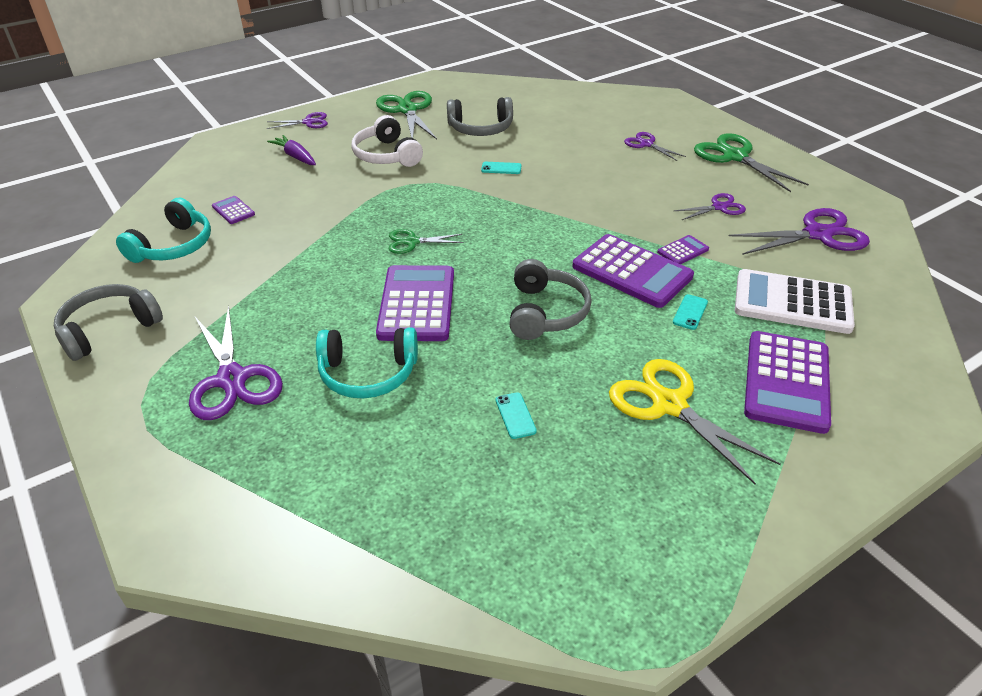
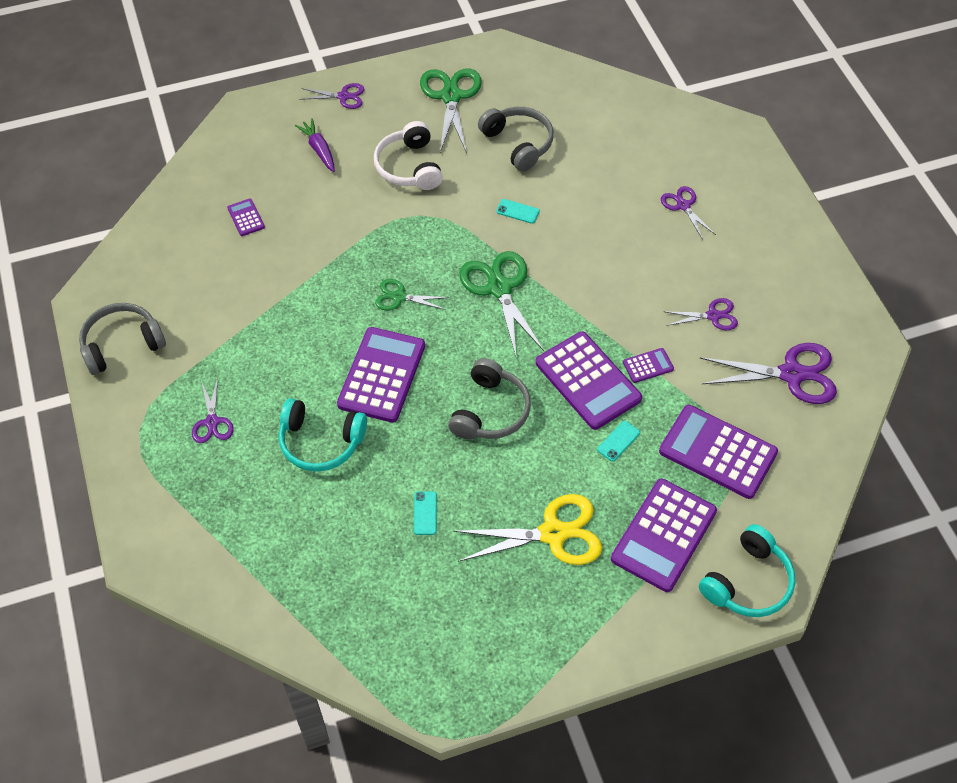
camera: 15 degrees right, 15 degrees up
turquoise headphones [116,198,211,263] -> turquoise headphones moved to [699,524,796,617]
purple scissors [189,305,283,420] -> purple scissors [192,378,234,443], size x0.56
grey headphones [447,97,513,136] -> grey headphones turned 135 degrees counterclockwise [478,107,554,171]
yellow scissors [609,359,781,484] -> yellow scissors turned 105 degrees clockwise [453,494,602,565]
green scissors [694,133,809,192] -> green scissors moved to [459,251,544,356]
white calculator [735,269,855,334] -> purple calculator [659,405,778,499]

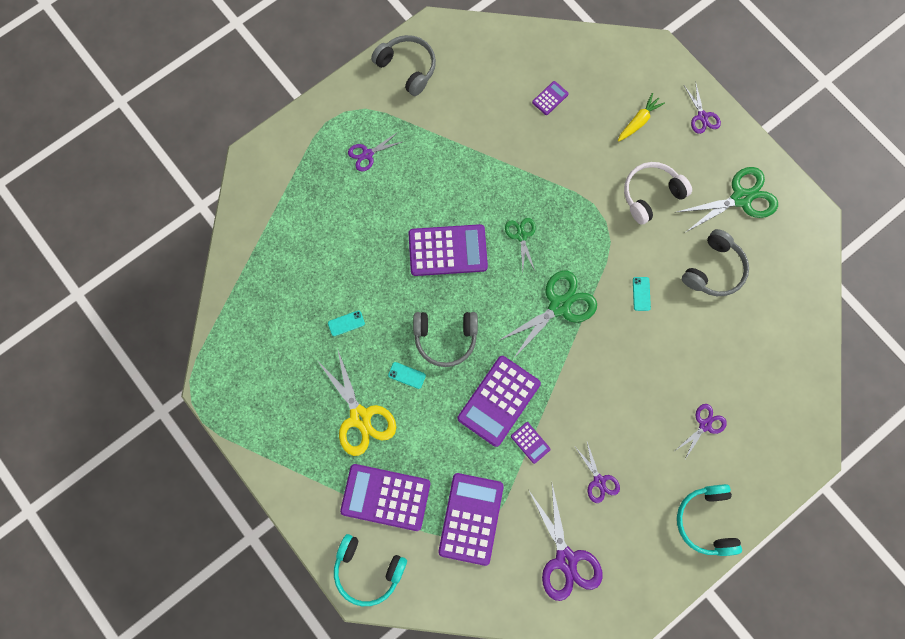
camera: 70 degrees right, 20 degrees up
turquoise headphones [279,398,367,472] -> turquoise headphones moved to [677,484,742,556]
purple carrot [295,118,335,172] -> yellow carrot [618,93,665,141]
turquoise phone [597,421,640,461] -> turquoise phone moved to [388,362,426,389]

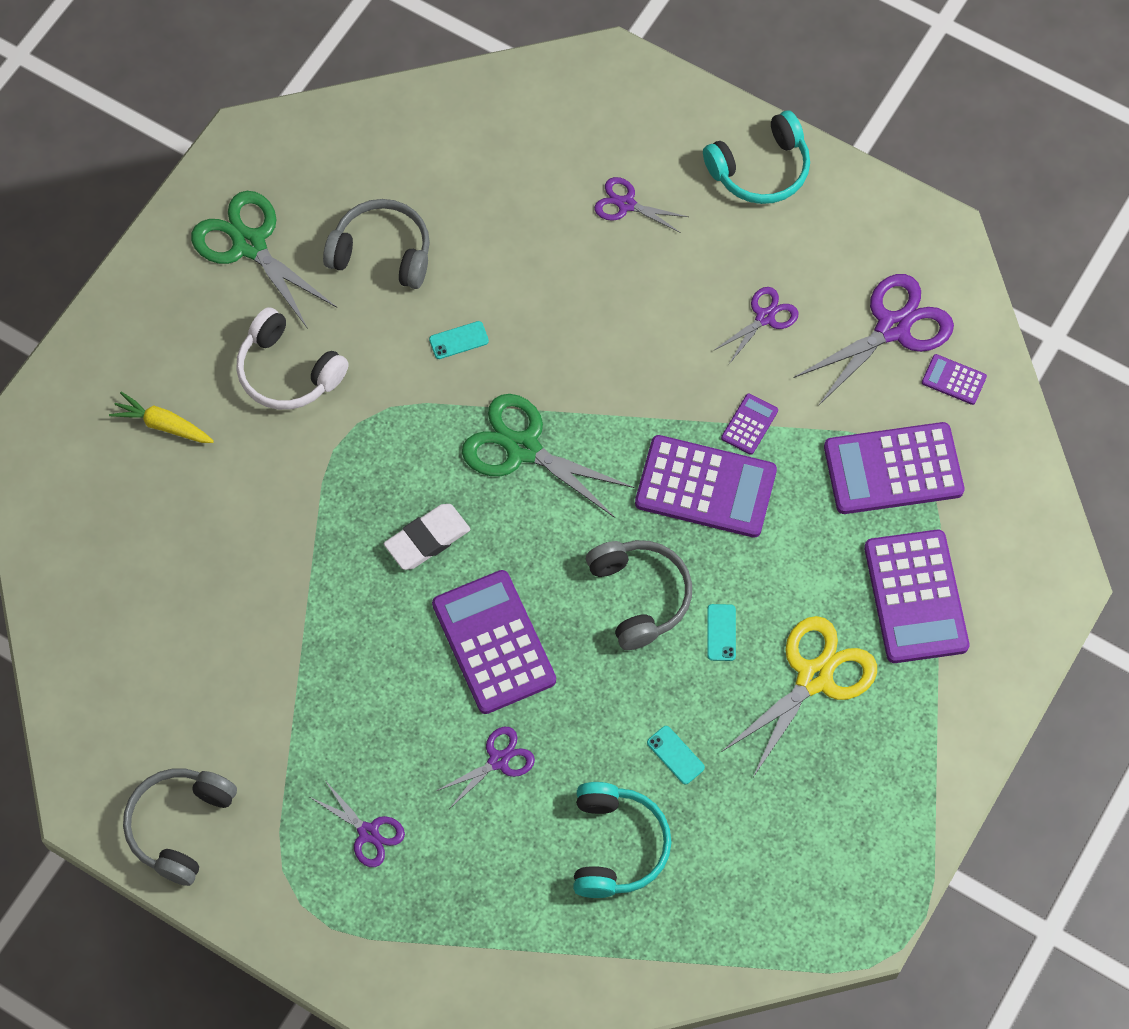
camera: 110 degrees left, 10 degrees down
turquoise headphones [334,534,407,606] -> turquoise headphones moved to [573,782,672,898]
green scissors [505,218,536,272] -> white eraser [384,504,470,570]
purple calculator [532,81,569,115] -> purple calculator moved to [922,354,987,405]
purple scissors [684,84,721,134] -> purple scissors moved to [436,727,535,809]

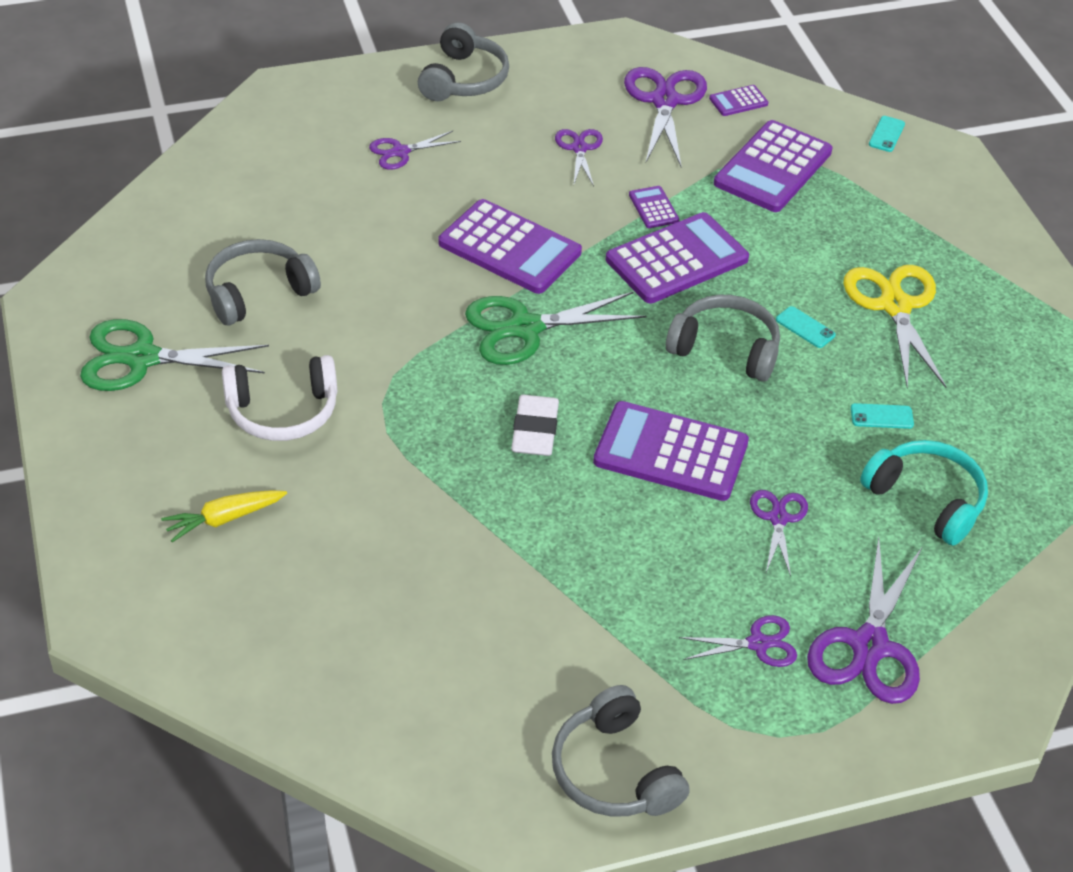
camera: 50 degrees left, 20 degrees down
turquoise phone [429,321,489,359] -> turquoise phone moved to [869,116,905,152]
turquoise headphones [703,111,810,204] -> grey headphones [418,22,509,101]
purple calculator [864,530,970,663] -> purple calculator moved to [438,199,582,294]
none -> purple scissors [807,537,923,704]

